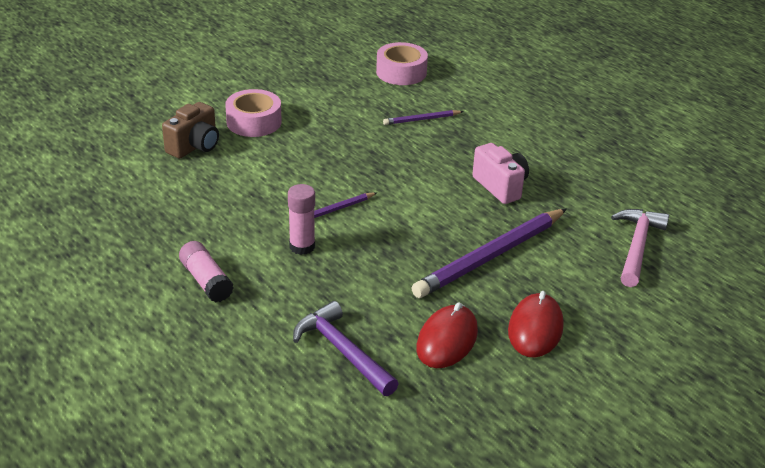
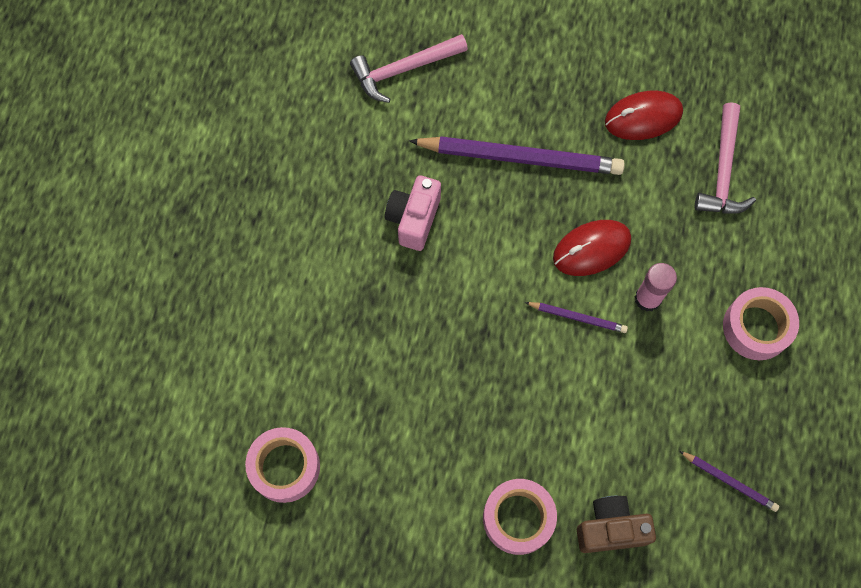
camera: 130 degrees left, 35 degrees up
pink glue stick [179,241,234,302] -> pink tape [723,287,799,360]
purple hammer [293,301,399,396] -> pink hammer [695,102,756,214]
purple pencil [383,110,464,125] -> purple pencil moved to [679,451,779,512]
red mouse [508,291,564,358] -> red mouse moved to [553,220,631,276]

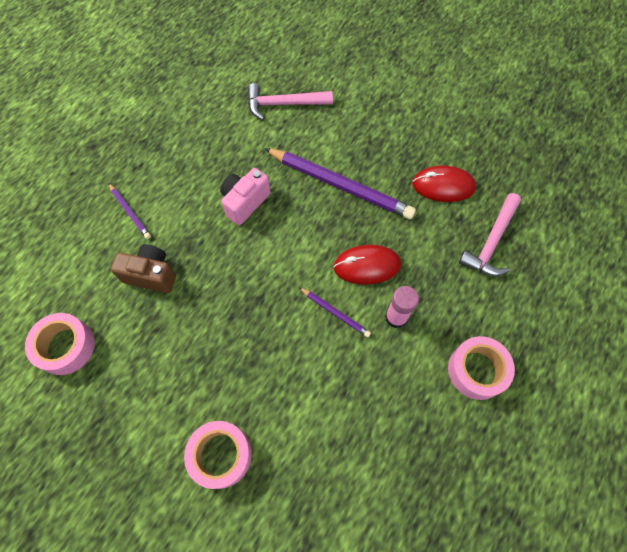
camera: 20 degrees right, 5 degrees down
brown camera [577,496,656,553] -> brown camera moved to [111,244,176,293]
purple pencil [679,451,779,512] -> purple pencil moved to [108,183,151,239]

